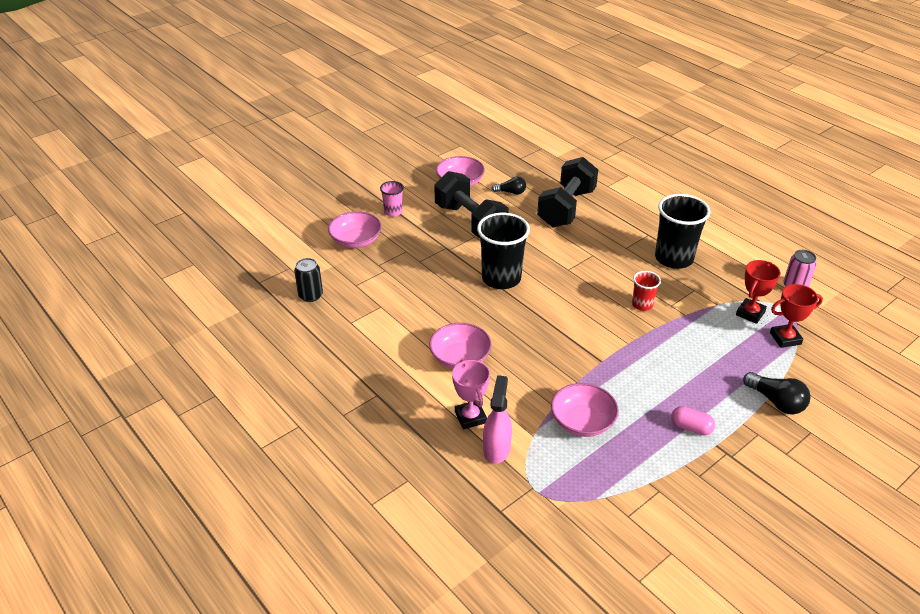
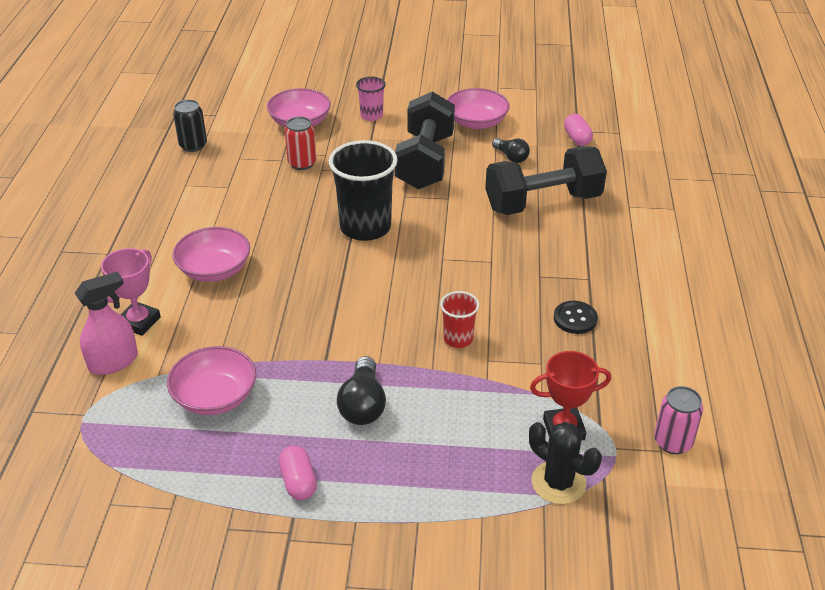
camera: 45 degrees right, 0 degrees up
black cup [655,194,710,269] -> black button [554,301,598,334]
black light bulb [743,372,811,415] -> black light bulb moved to [337,356,386,425]
red trophy [770,284,823,348] -> black cactus [529,422,602,504]
none -> red can [285,117,316,170]
none -> pink capsule [564,114,593,146]

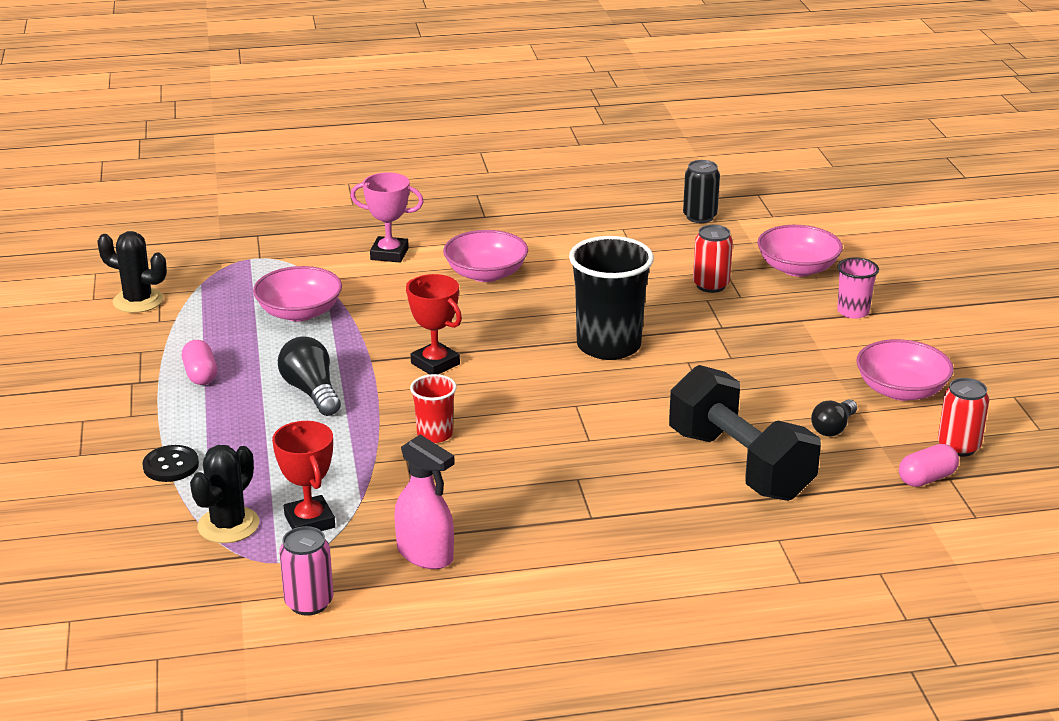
camera: 75 degrees right, 10 degrees down
pink spray bottle [74,272,138,375] -> pink spray bottle moved to [394,434,455,569]
pink capsule [279,445,317,500] -> pink capsule turned 75 degrees counterclockwise [182,340,217,385]
black light bulb [337,356,386,425] -> black light bulb turned 75 degrees clockwise [278,336,341,416]
black dumbbell [395,91,455,190] -> none
black button [554,301,598,334] -> black button moved to [142,445,199,482]
none -> black cactus [97,231,167,313]
none -> red trophy [406,274,462,375]
none -> red can [938,378,989,457]

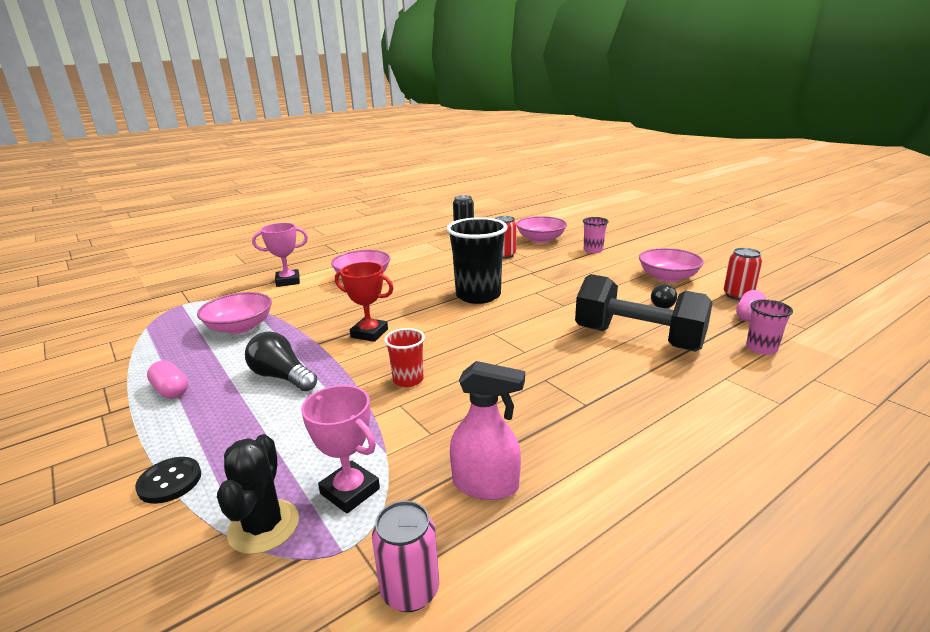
camera: 25 degrees left, 5 degrees down
black cactus [97,231,167,313] -> none
red trophy [272,421,335,531] -> pink trophy [301,385,380,513]
none -> pink cup [746,299,793,355]

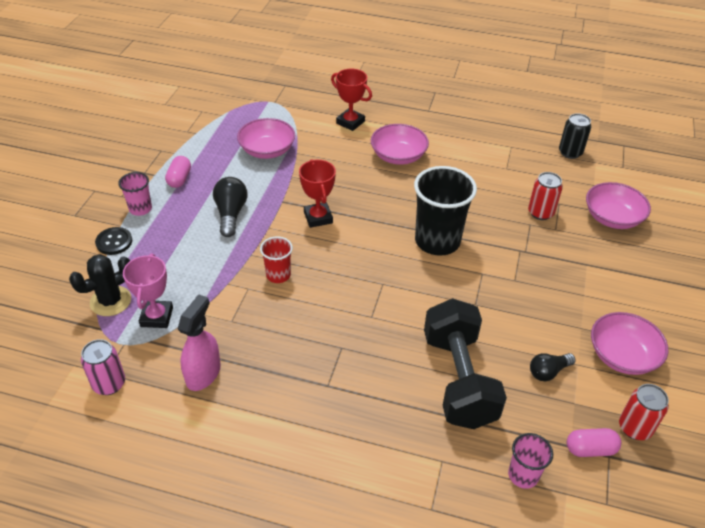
camera: 50 degrees right, 20 degrees up
pink trophy [252,223,308,287] -> red trophy [331,69,372,131]
pink spray bottle [450,361,525,500] -> pink spray bottle turned 135 degrees counterclockwise [178,294,221,391]
pink cup [583,217,609,253] -> pink cup moved to [118,172,152,216]

